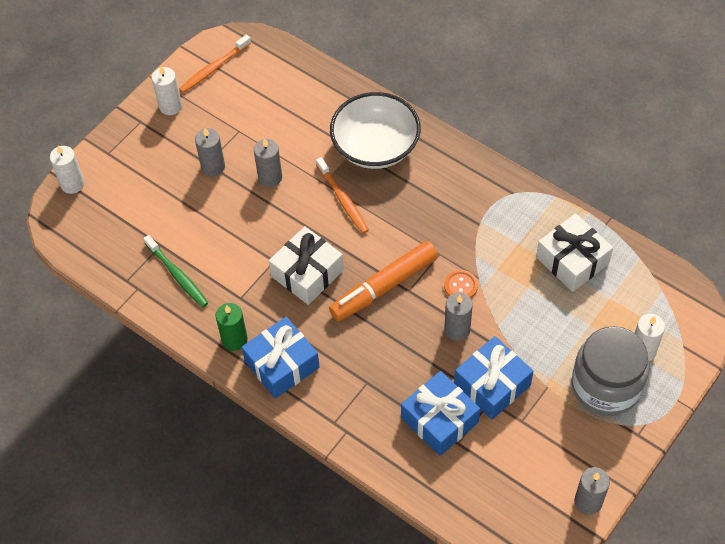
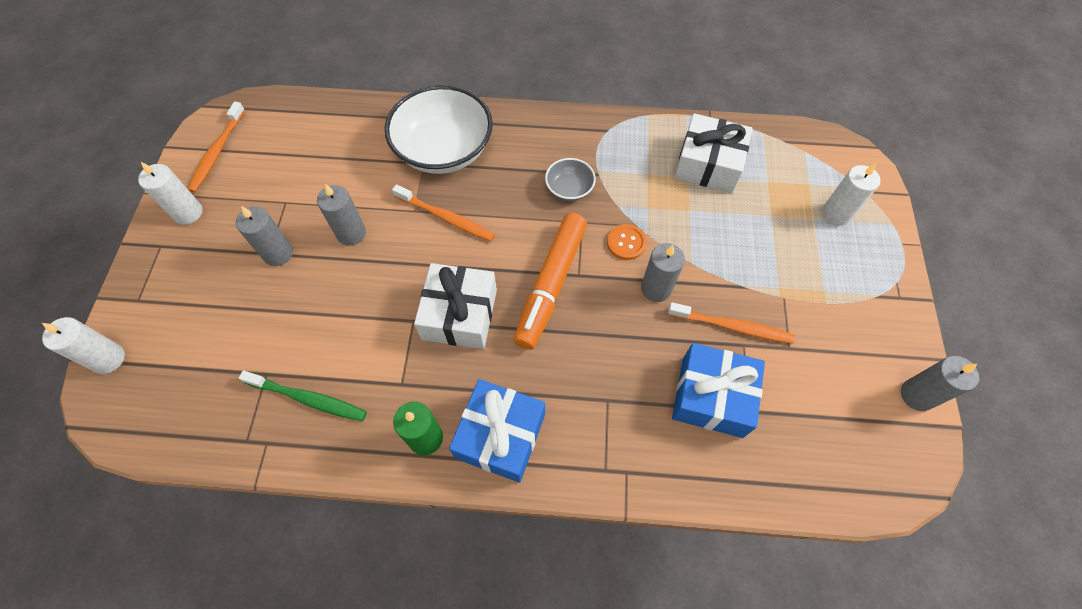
camera: 35 degrees left, 5 degrees up
blue gift [454,336,533,420] -> orange toothbrush [668,302,795,344]
grey jar [572,326,649,416] -> none
none -> grey bowl [545,158,596,201]

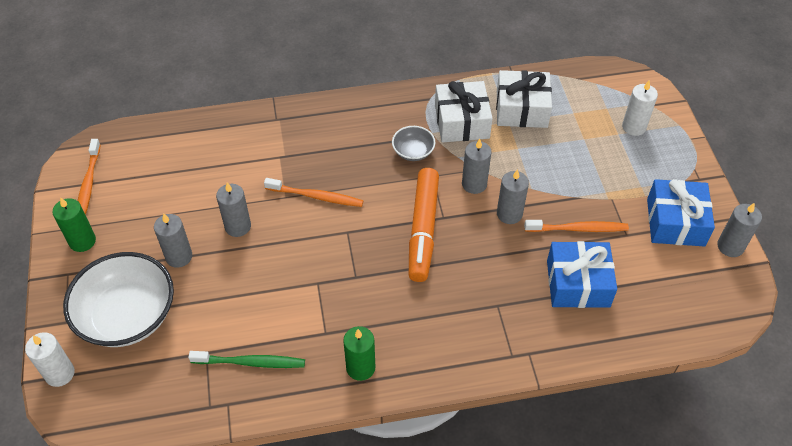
camera: 15 degrees left, 10 degrees down
white candle [138,162,203,225] -> green candle [52,197,96,252]
white bowl [385,85,493,174] -> white bowl moved to [63,252,174,347]
white gift [414,263,497,349] -> white gift moved to [435,81,493,143]
blue gift [449,379,545,483] -> blue gift moved to [647,179,715,247]
orange button [607,224,647,260] -> grey candle [462,139,492,194]

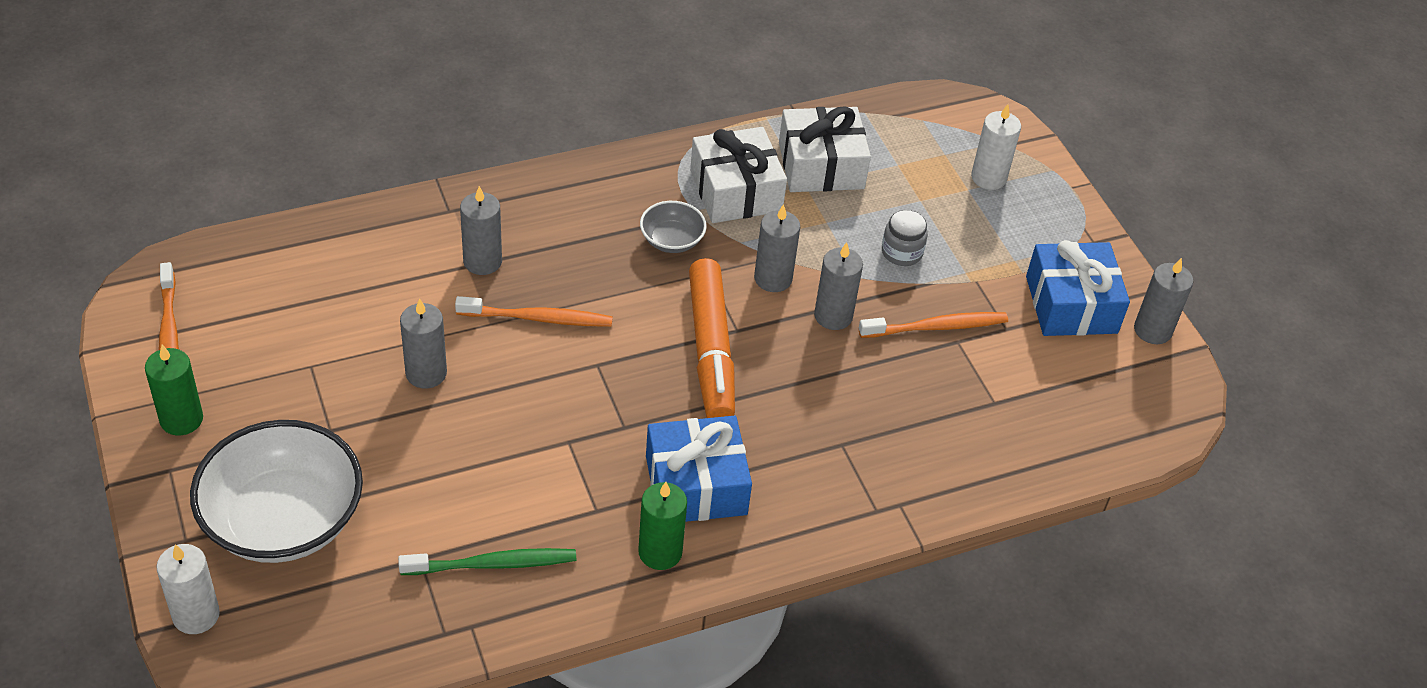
camera: 15 degrees left, 5 degrees down
grey candle [154,213,192,268] -> grey candle moved to [460,186,502,275]
blue gift [547,241,617,308] -> blue gift moved to [646,416,752,522]
none -> grey jar [882,210,928,266]

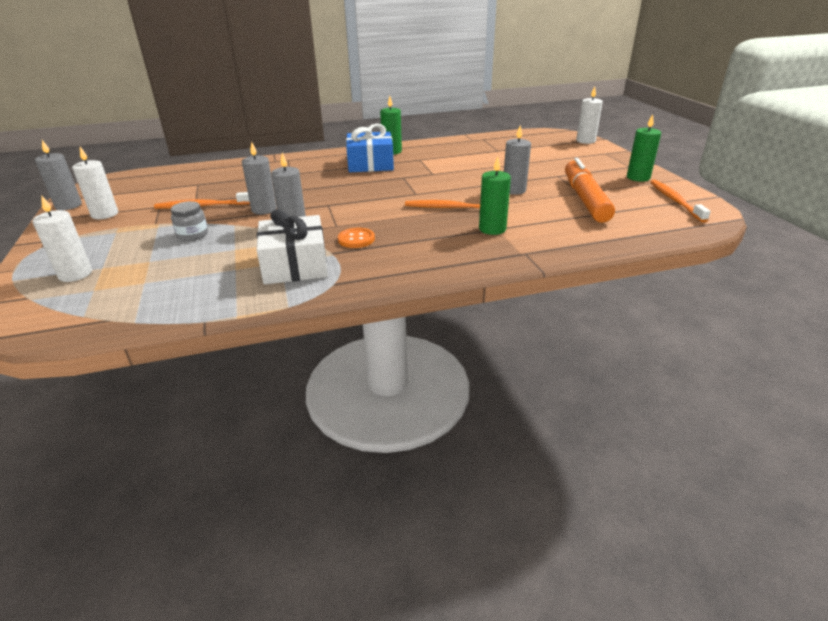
camera: 170 degrees left, 15 degrees down
white bowl [190,420,363,563] -> none
green toothbrush [398,548,576,575] -> none
grey candle [460,186,502,275] -> green candle [479,156,511,235]
grey bowl [640,201,707,253] -> orange button [338,228,375,248]
orange marker [689,258,735,418] -> orange marker moved to [565,158,615,223]
white gift [779,106,871,192] -> none
blue gift [1026,240,1130,336] -> white candle [72,147,118,219]

